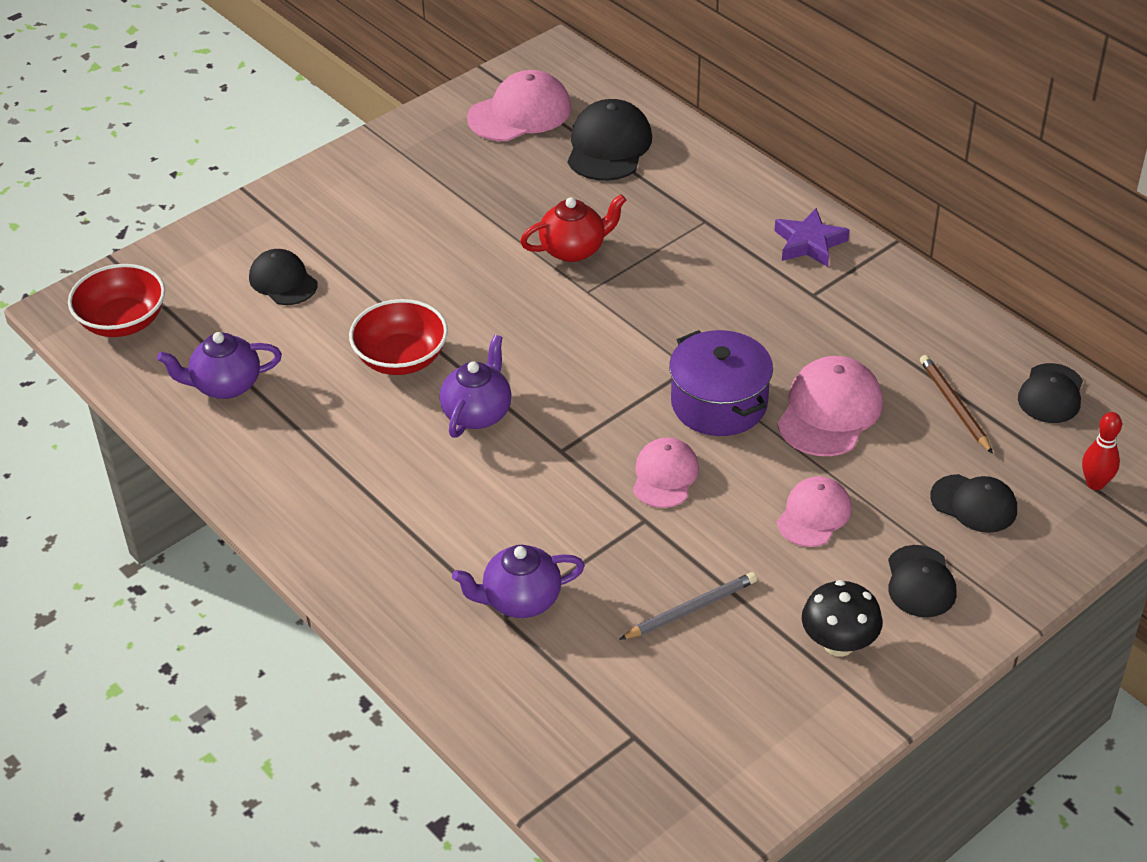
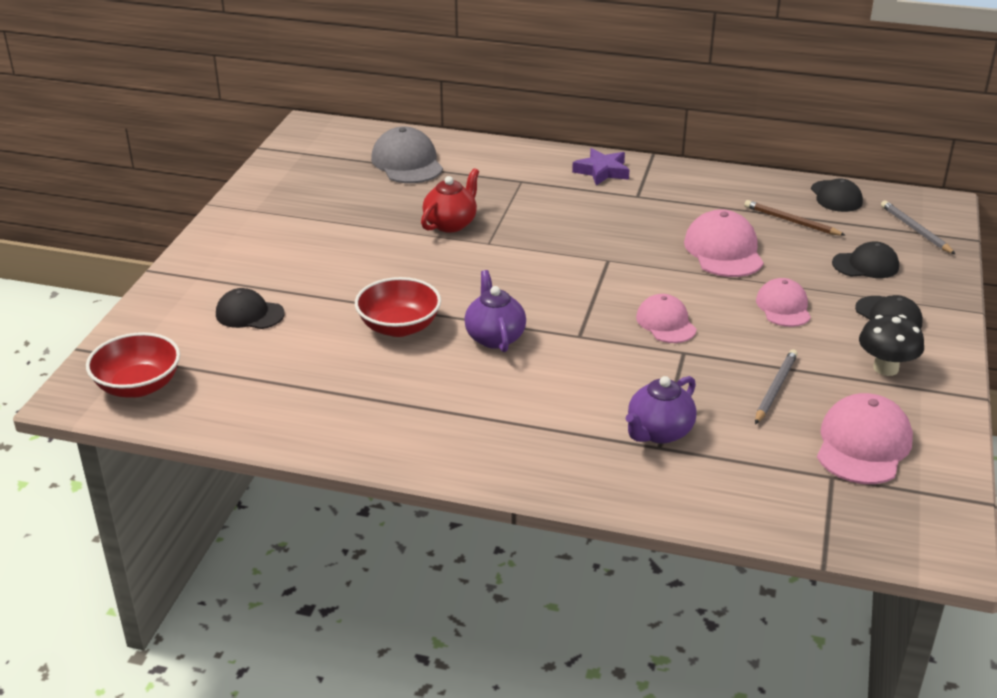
camera: 35 degrees left, 10 degrees down
purple teapot [157,332,282,399] -> none
pink cap [467,70,571,141] -> pink cap moved to [817,393,913,484]
black cap [568,99,652,181] -> grey cap [371,127,443,183]
purple pot [669,330,773,436] -> none
red bowling pin [1082,412,1122,490] -> grey pencil [881,201,955,254]

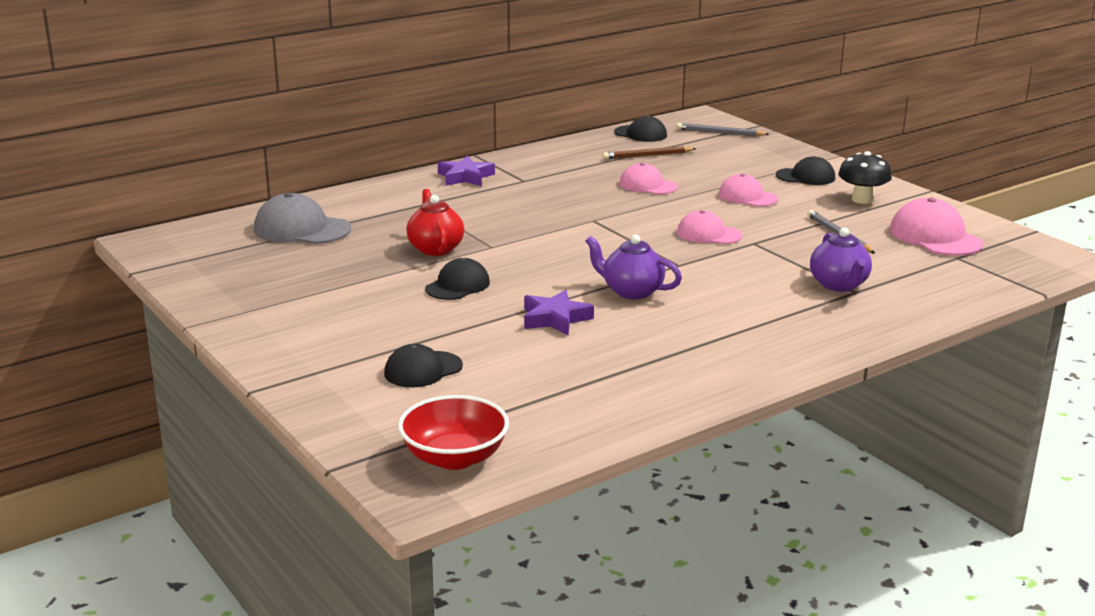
camera: 50 degrees left, 10 degrees down
red bowl [355,277,441,337] -> purple star [524,290,594,335]
pink cap [684,209,764,277] -> pink cap [619,163,678,195], size x0.66
black cap [832,241,899,278] -> black cap moved to [425,258,490,300]

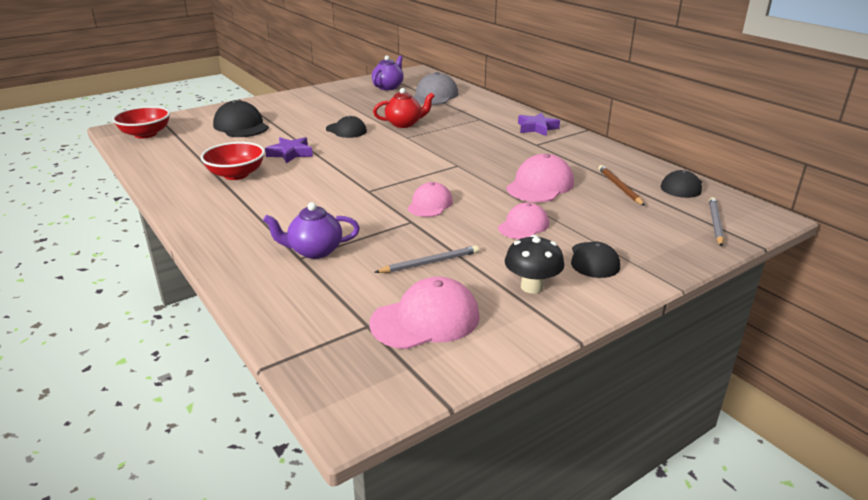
camera: 90 degrees right, 5 degrees up
black cap [384,344,463,387] -> black cap [213,100,269,137], size x1.52
purple teapot [586,234,682,300] -> purple teapot moved to [372,55,404,90]
pink cap [619,163,678,195] -> pink cap [506,154,574,202], size x1.52
none -> red bowl [201,142,265,180]

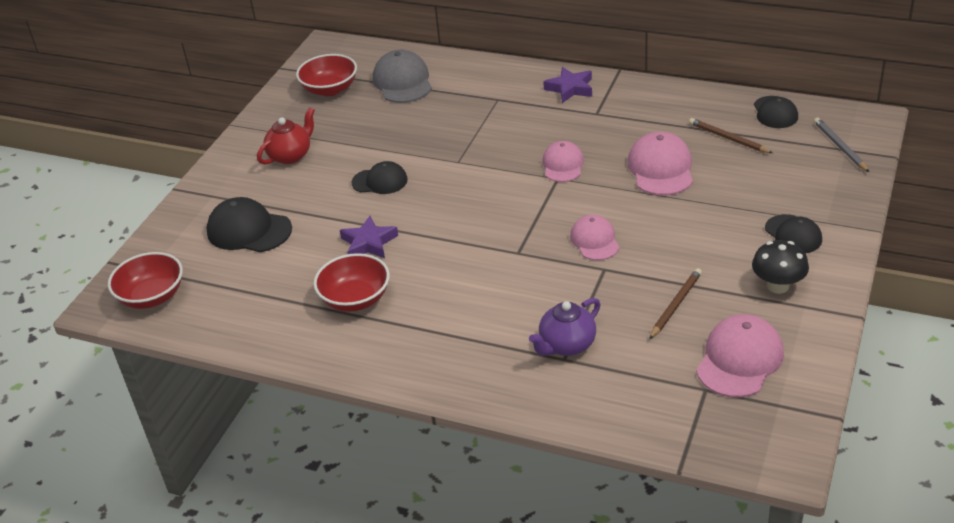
camera: 30 degrees left, 10 degrees up
purple teapot [372,55,404,90] -> red bowl [296,54,357,96]
red teapot [373,88,435,128] -> red teapot moved to [257,107,315,165]
grey pencil [374,245,479,273] -> brown pencil [649,268,702,340]
pink cap [498,202,549,239] -> pink cap moved to [542,141,584,182]

